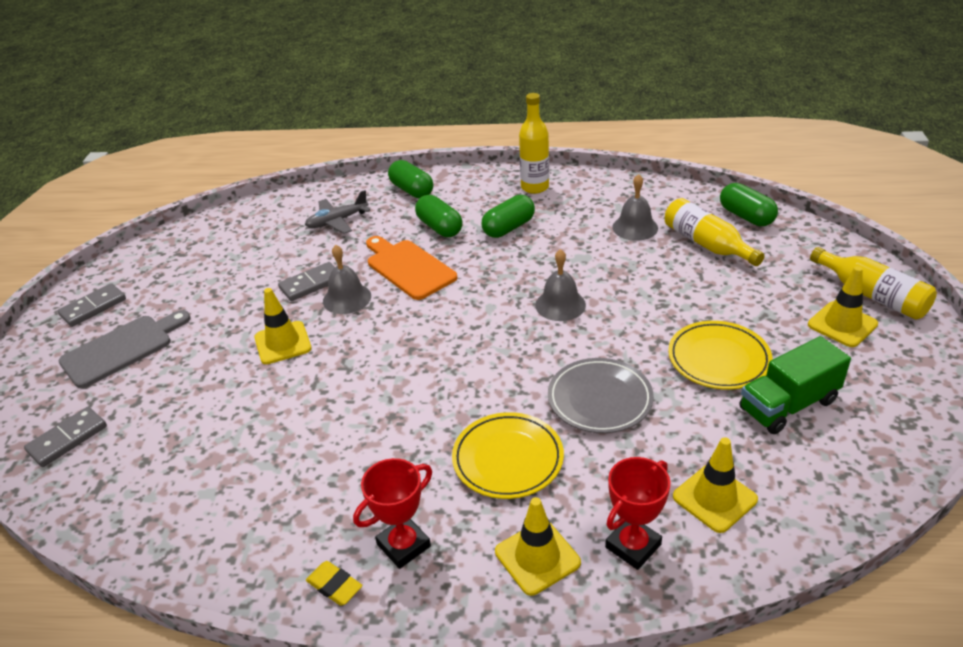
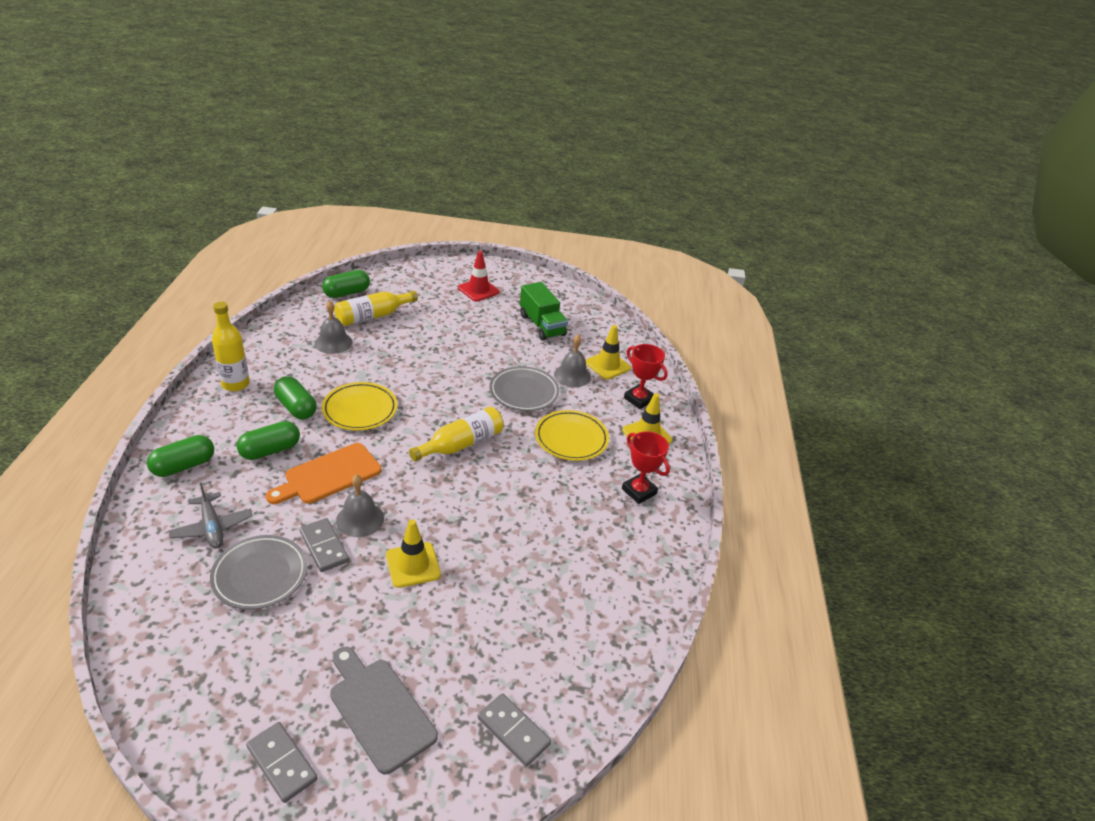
camera: 95 degrees left, 0 degrees up
yellow eraser [306,561,363,606] -> none
grey bell [535,249,586,321] -> grey bell moved to [554,335,591,387]
yellow plate [668,321,772,390] -> yellow plate moved to [322,382,397,431]
yellow traffic cone [808,266,878,347] -> red traffic cone [458,251,499,302]
yellow bottle [810,247,937,320] -> yellow bottle moved to [409,407,503,461]
none -> grey plate [210,535,307,610]

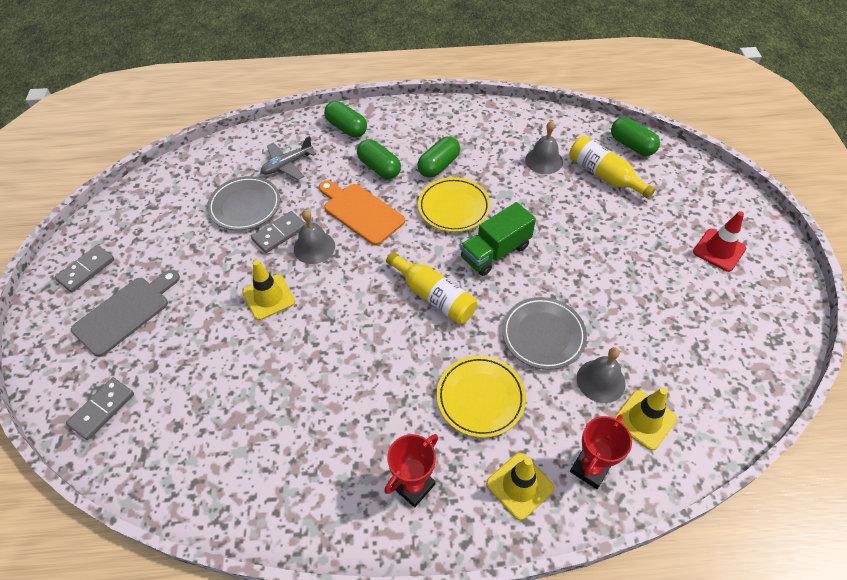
camera: 85 degrees right, 15 degrees up
yellow bottle [212,302,250,391] -> none
green truck [520,282,568,341] -> green truck moved to [460,202,536,276]

